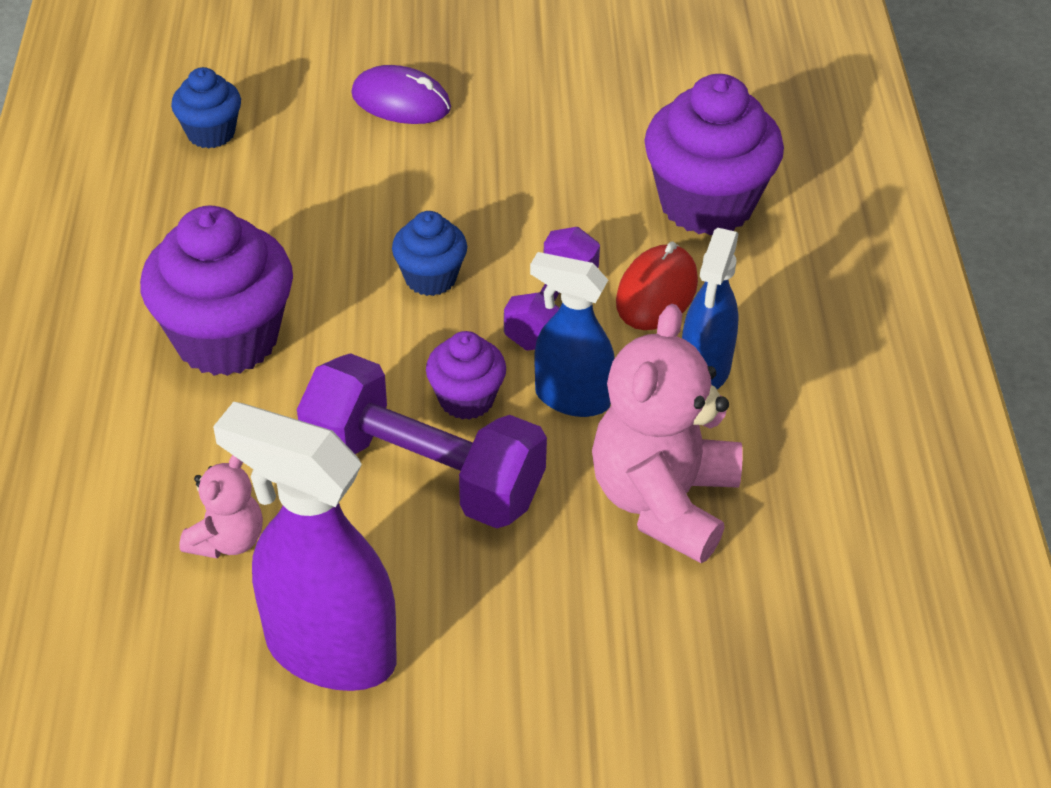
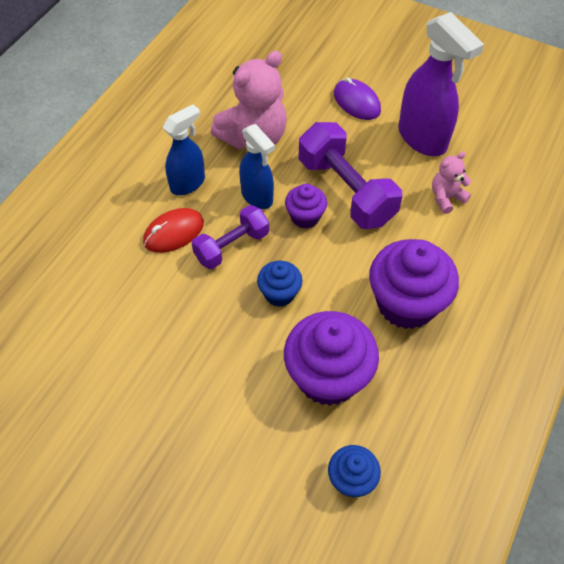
camera: 150 degrees left, 10 degrees up
purple mouse [351,65,451,124] -> purple mouse moved to [334,78,381,120]
purple cupcake [644,74,784,235] -> purple cupcake moved to [284,311,379,406]

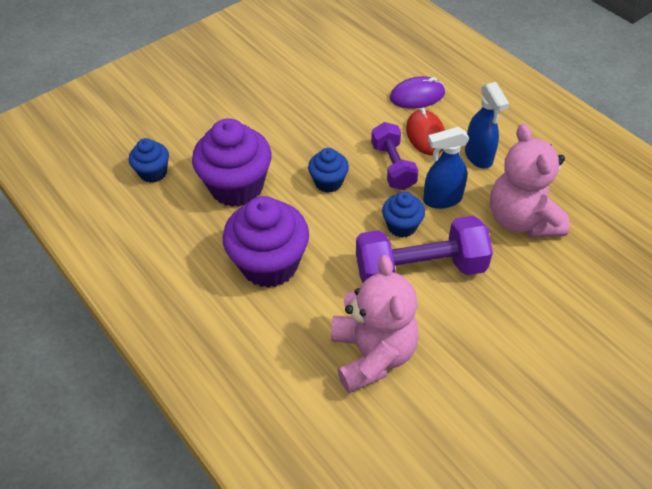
camera: 115 degrees right, 5 degrees down
purple cupcake [285,184,327,229] -> blue cupcake [382,192,425,238]
purple mouse [334,78,381,120] -> purple mouse moved to [390,76,445,109]
purple spray bottle [398,12,484,156] -> none
pink teddy bear [432,151,471,214] -> pink teddy bear [331,255,419,393], size x1.96

